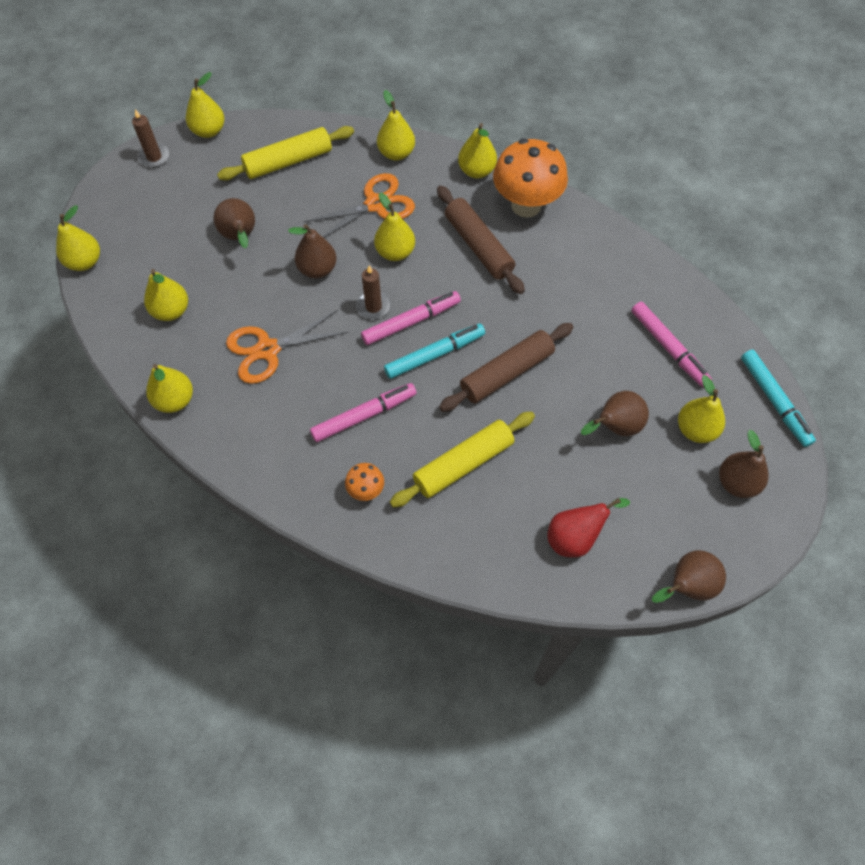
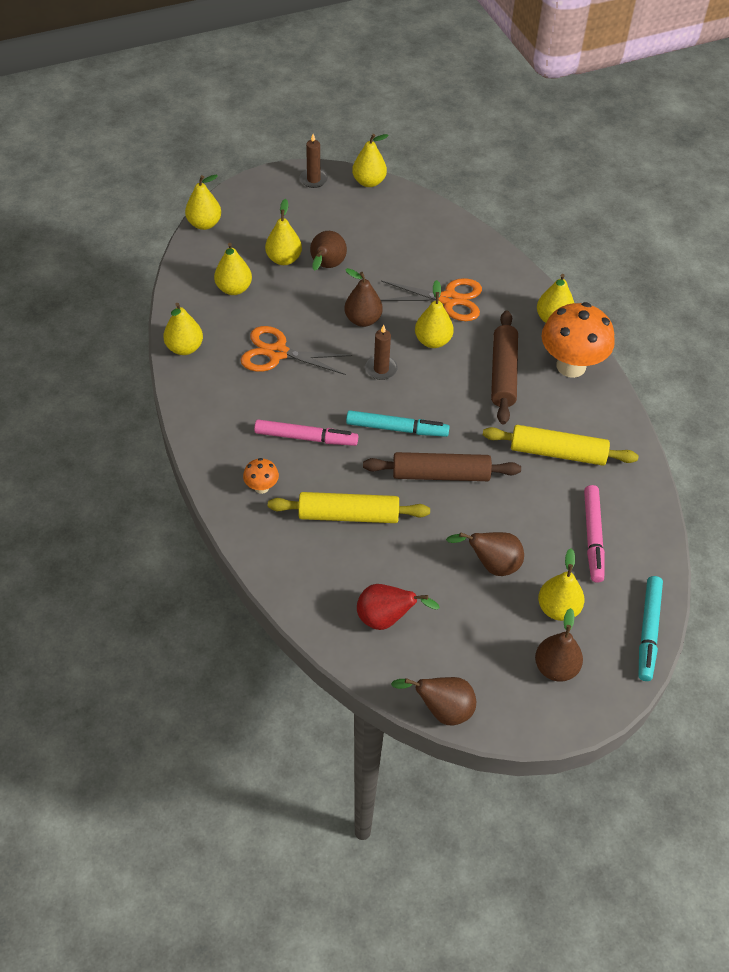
camera: 35 degrees right, 10 degrees down
yellow rolling pin [217,126,354,181] -> yellow rolling pin moved to [483,425,639,466]
pink marker [361,291,461,345] -> none
yellow pear [377,90,415,160] -> yellow pear moved to [265,199,302,265]

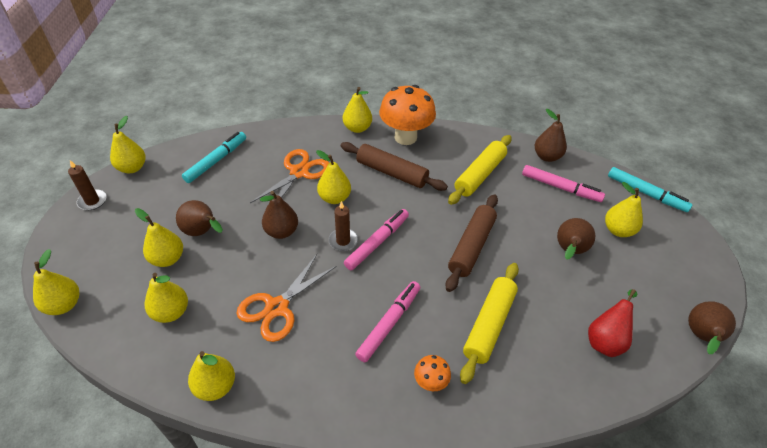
camera: 65 degrees left, 5 degrees down
turquoise marker [346,410,450,437] -> turquoise marker moved to [182,132,246,183]
brown pear [535,608,583,682] -> brown pear moved to [534,109,567,162]
none -> pink marker [344,209,409,270]

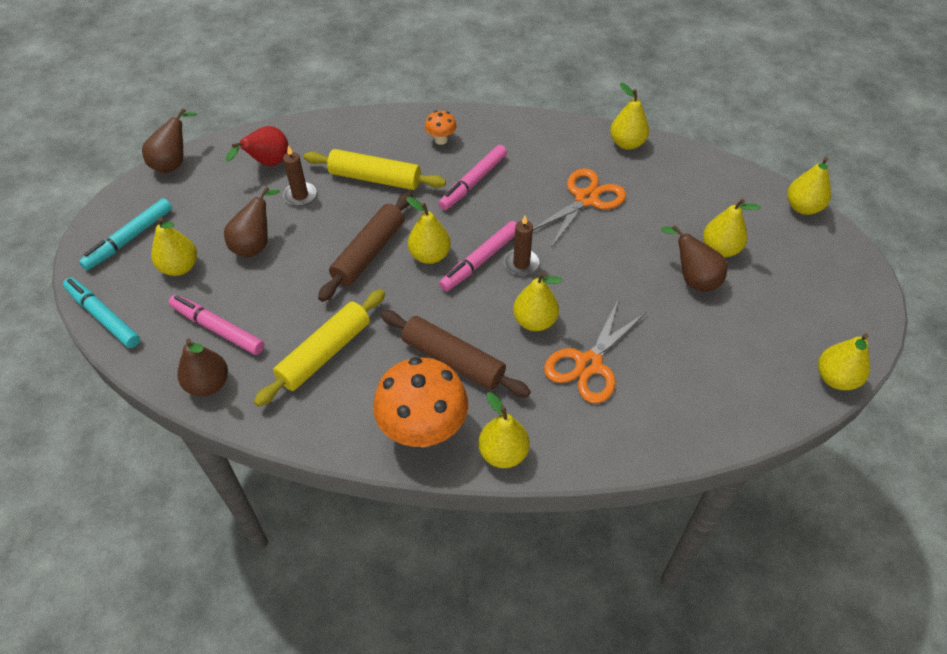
camera: 175 degrees left, 5 degrees up
brown candle [68,160,106,210] -> brown candle moved to [283,145,316,206]
yellow pear [145,273,188,323] -> yellow pear moved to [406,197,451,264]
turquoise marker [182,132,246,183] -> turquoise marker moved to [79,198,172,270]
brown pear [260,191,298,239] -> none
yellow rolling pin [460,263,519,384] -> yellow rolling pin turned 75 degrees clockwise [304,149,446,190]

